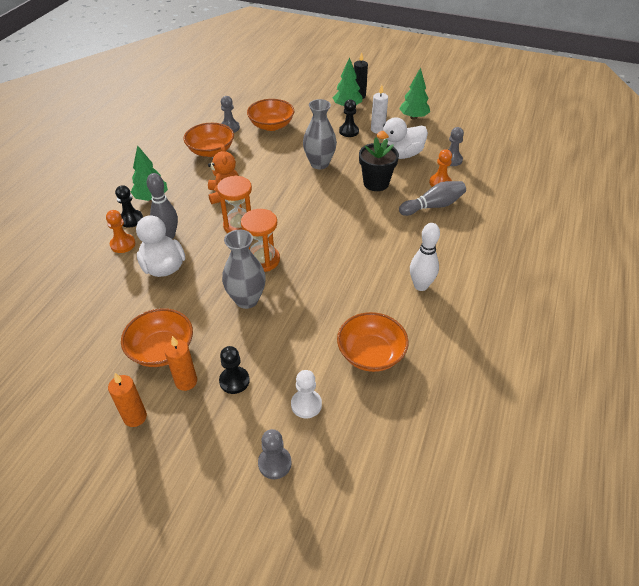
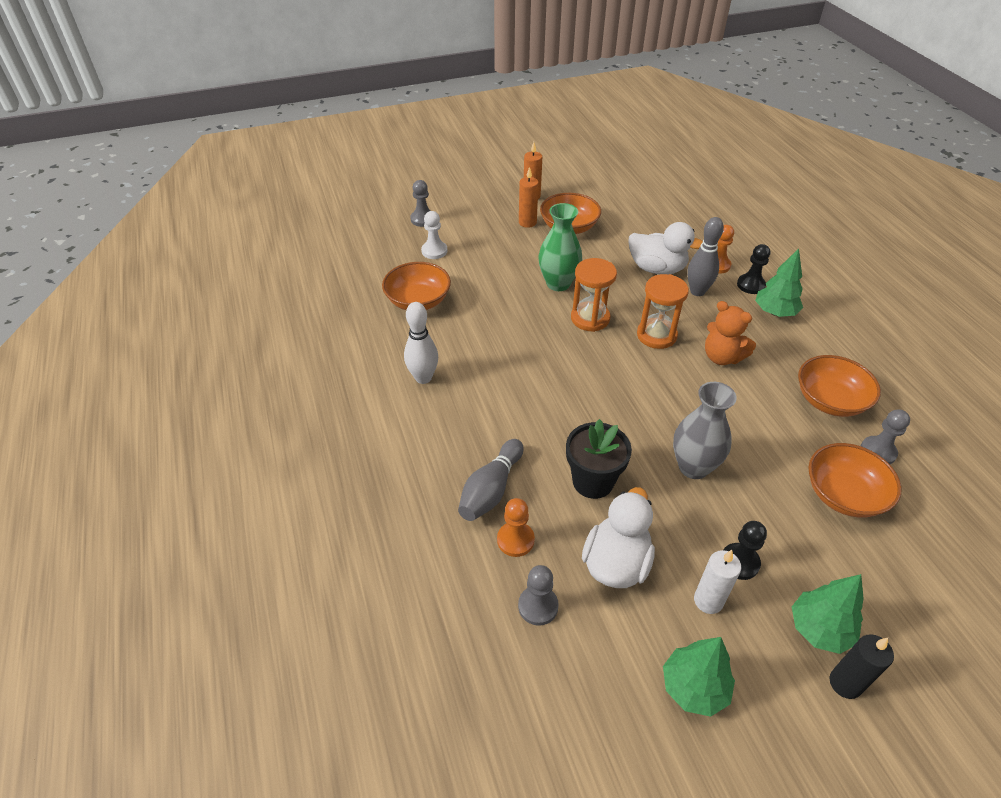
camera: 140 degrees right, 0 degrees up
black pawn [219,346,250,394] -> none
grey vase [222,230,266,309] -> green vase [538,203,582,291]

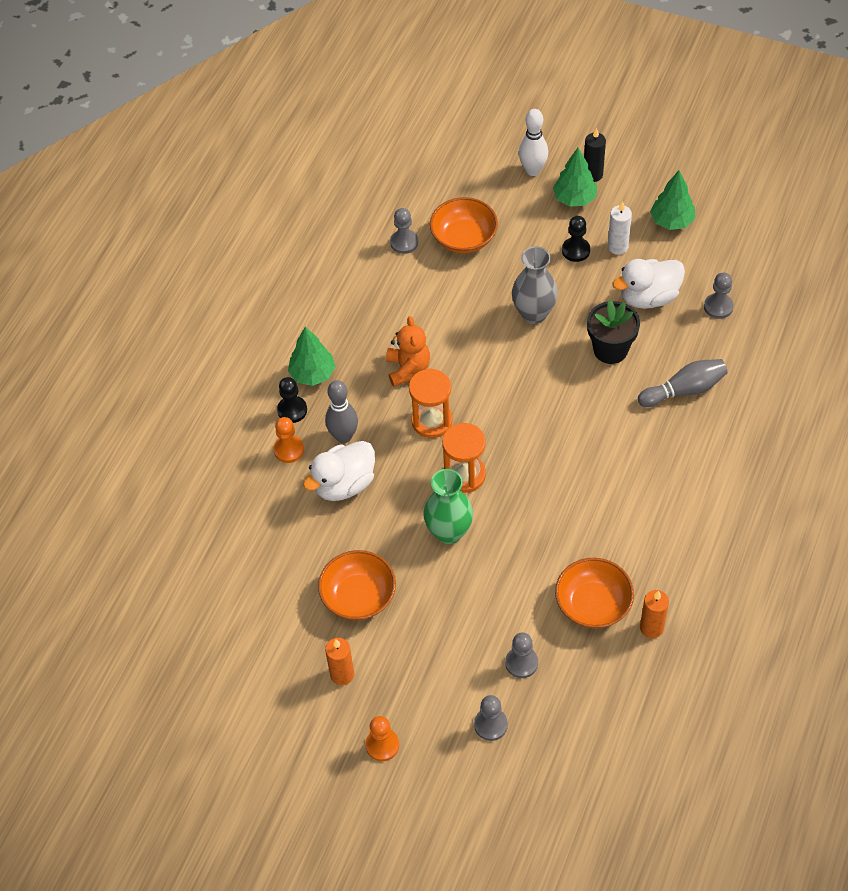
camera: 135 degrees left, 10 degrees up
white bowling pin [404,302,438,384] -> white bowling pin moved to [519,109,548,176]
white pawn [421,211,447,259] -> grey pawn [505,633,538,678]
orange pawn [497,498,535,557] -> orange pawn moved to [366,716,399,761]
orange candle [519,167,539,228] -> orange candle moved to [640,590,669,638]
white duck [629,222,703,274] -> white duck turned 105 degrees counterclockwise [303,441,375,501]
orange bowl [798,355,881,417] -> none

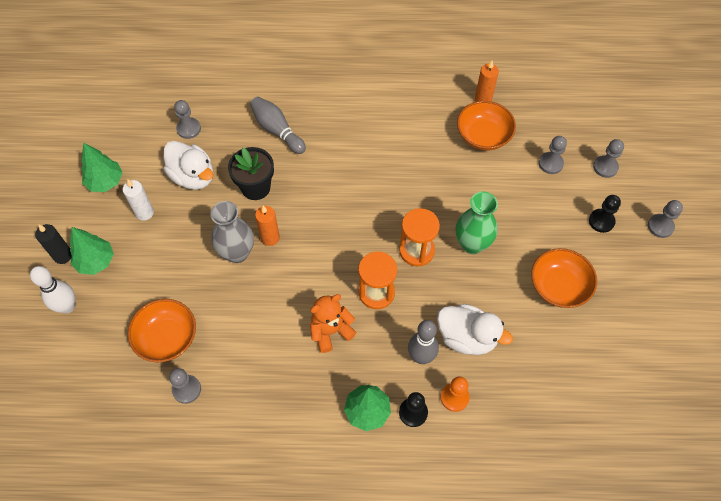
camera: 115 degrees left, 5 degrees up
orange candle [325,638,354,685] -> orange candle moved to [255,206,280,246]
orange pawn [366,716,399,761] -> grey pawn [648,200,683,238]
black pawn [562,216,590,262] -> black pawn moved to [589,195,621,233]

